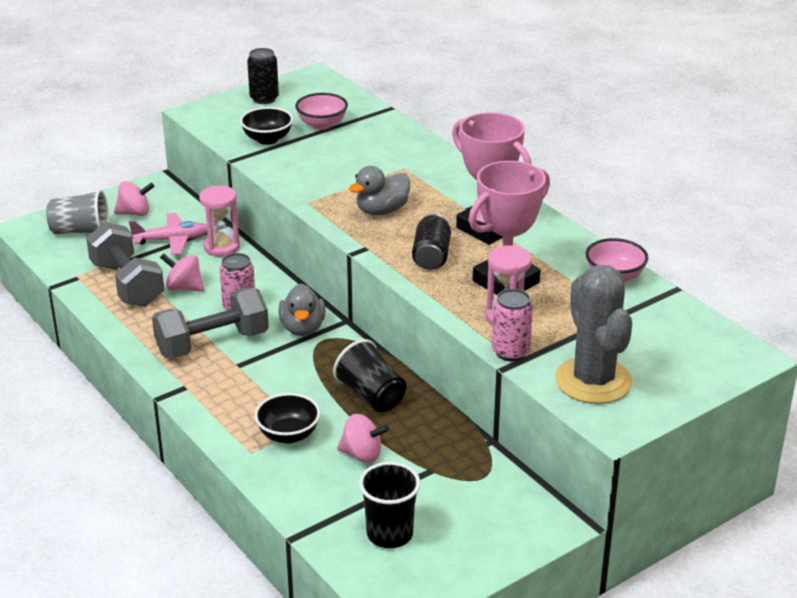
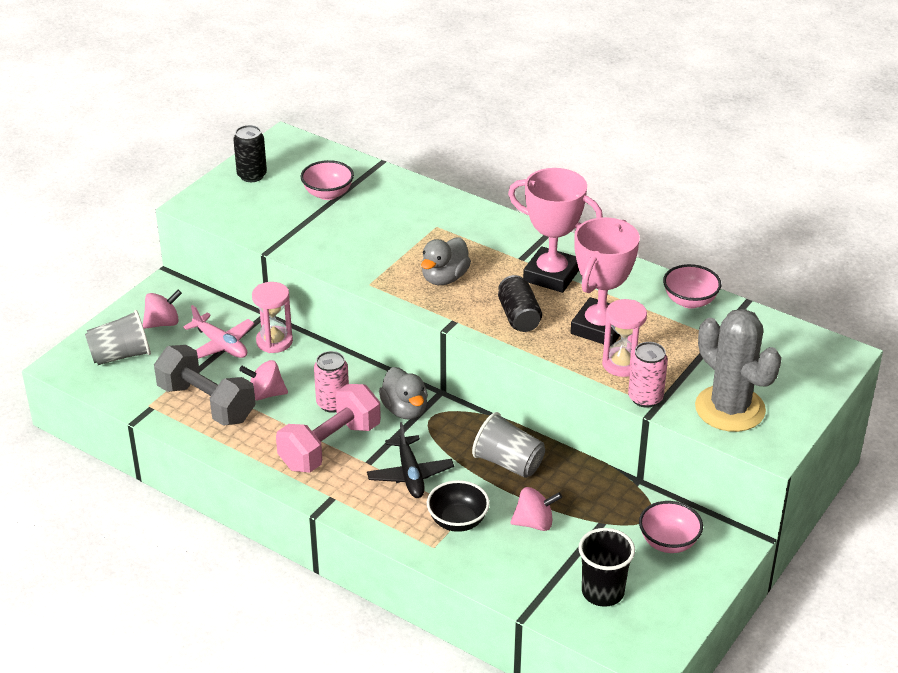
camera: 20 degrees left, 5 degrees up
pink plane [129,213,208,255] -> pink plane turned 75 degrees clockwise [183,305,255,359]
grey dumbbell [152,288,269,359] -> pink dumbbell [276,384,381,473]
black bowl [240,107,293,145] -> none
black cup [333,339,406,412] -> grey cup [472,412,545,478]
none -> black plane [367,422,454,498]
none -> pink bowl [639,501,703,553]

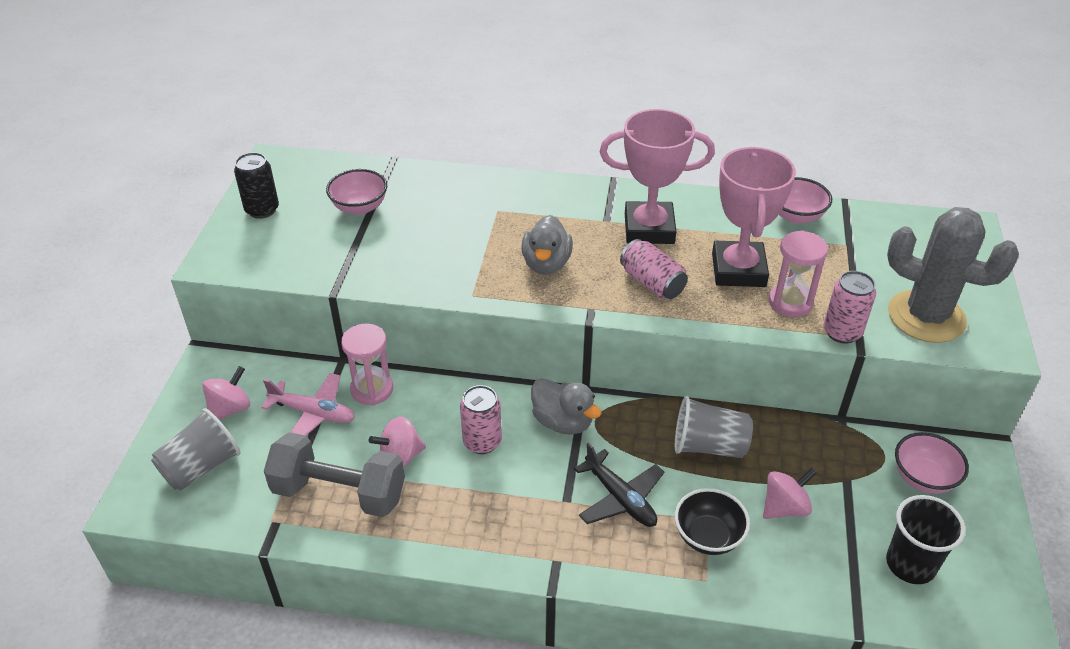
camera: 25 degrees left, 5 degrees up
pink dumbbell [276,384,381,473] -> none
black can [498,275,542,332] -> pink can [620,239,688,299]

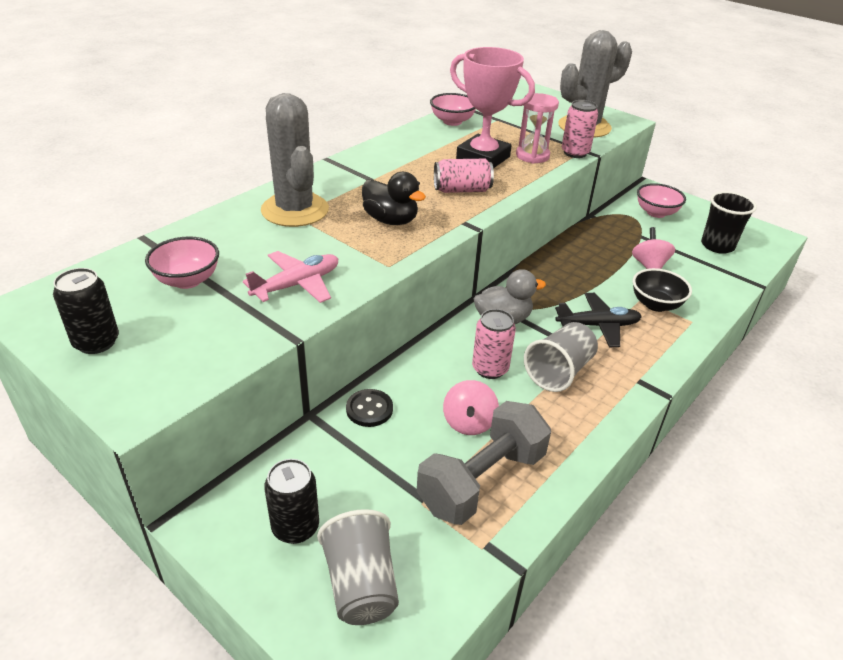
camera: 60 degrees left, 5 degrees down
pink spinning top [202,366,250,420] -> black can [264,459,319,544]
pink plane [261,373,355,436] -> pink plane moved to [243,251,338,303]
pink hourglass [341,324,393,405] -> black button [346,389,393,427]
grey duck [521,215,573,275] -> black duck [362,172,426,225]
pink trophy [600,109,715,244] -> none
grey cup [675,396,753,458] -> grey cup moved to [524,322,598,392]
none -> grey cactus [261,93,329,227]

